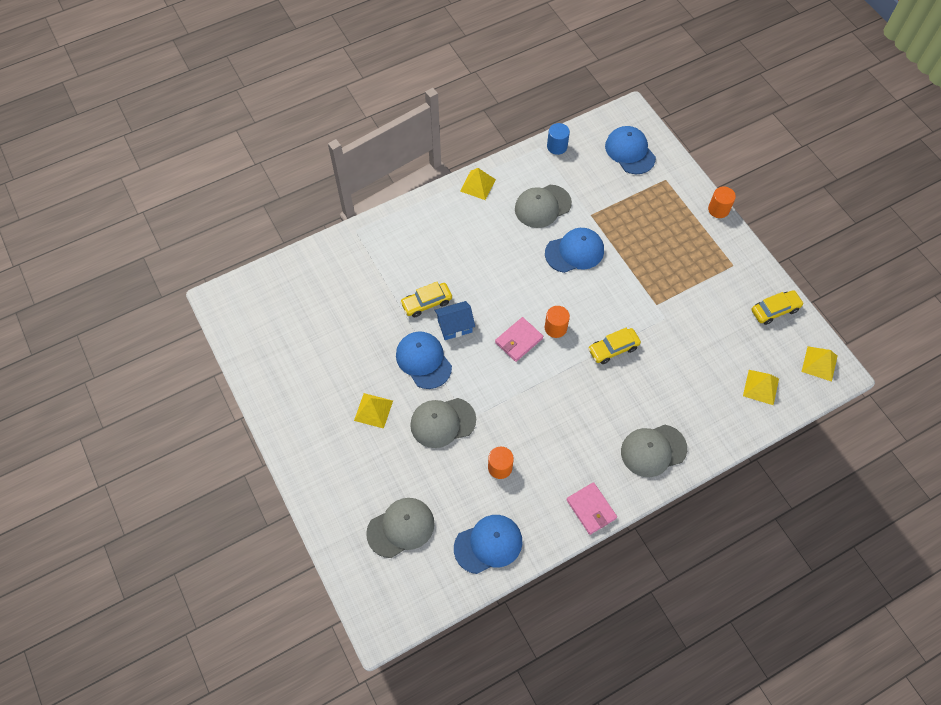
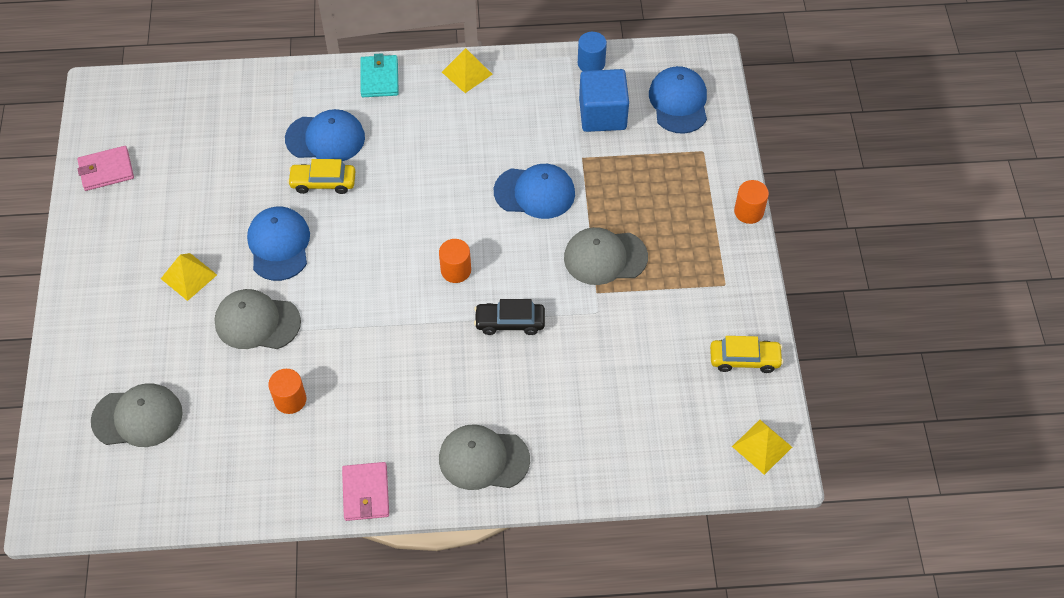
camera: 25 degrees right, 5 degrees down
blue house [434,301,475,340] -> none
blue cap [454,515,522,574] -> blue cap moved to [285,109,365,161]
pink wallet [495,317,543,362] -> pink wallet moved to [77,146,134,191]
grey cap [515,185,572,228] -> grey cap moved to [564,227,648,285]
yellow car [588,328,641,364] -> black car [474,299,545,335]
yellow pyramid [743,370,779,405] -> none
none -> turquoise wallet [360,53,399,97]
none -> blue cube [579,69,629,132]

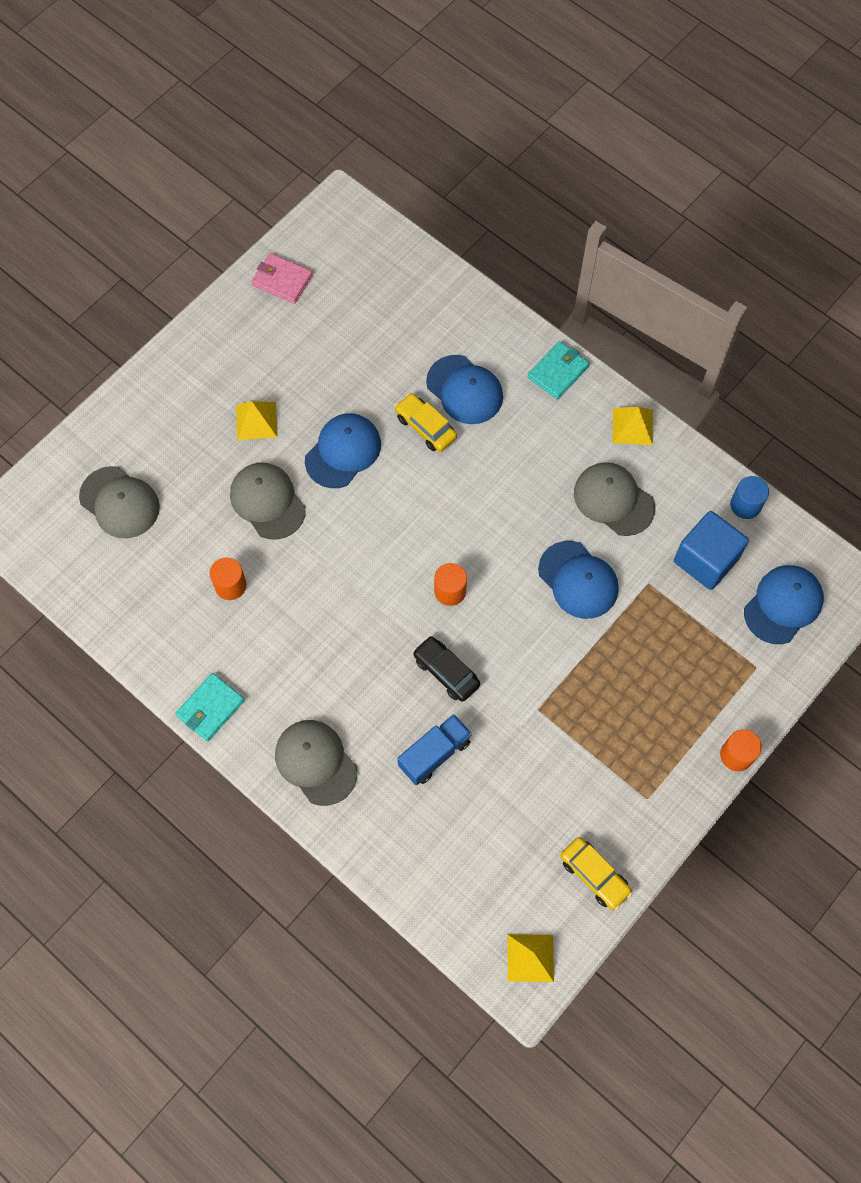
camera: 45 degrees right, 10 degrees up
pink wallet [342,462,389,521] -> turquoise wallet [175,673,245,741]
grey cap [564,227,648,285] -> grey cap moved to [574,462,655,536]
none -> blue truck [397,714,472,785]

